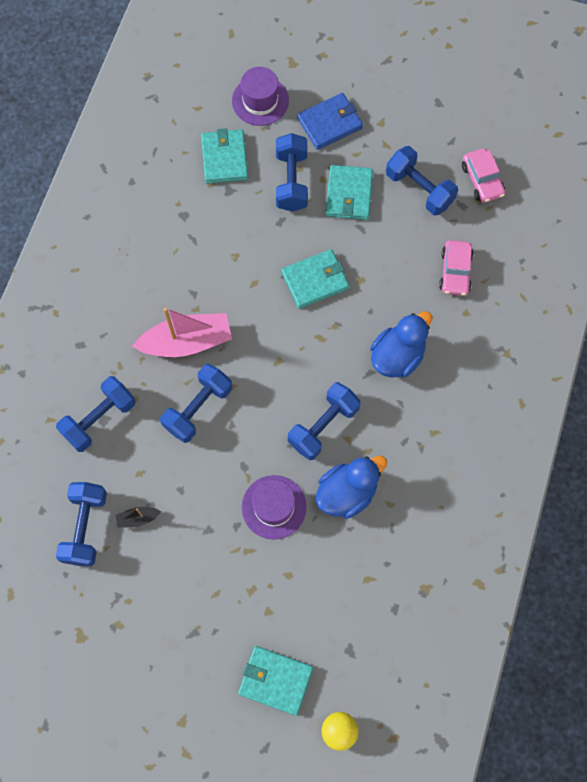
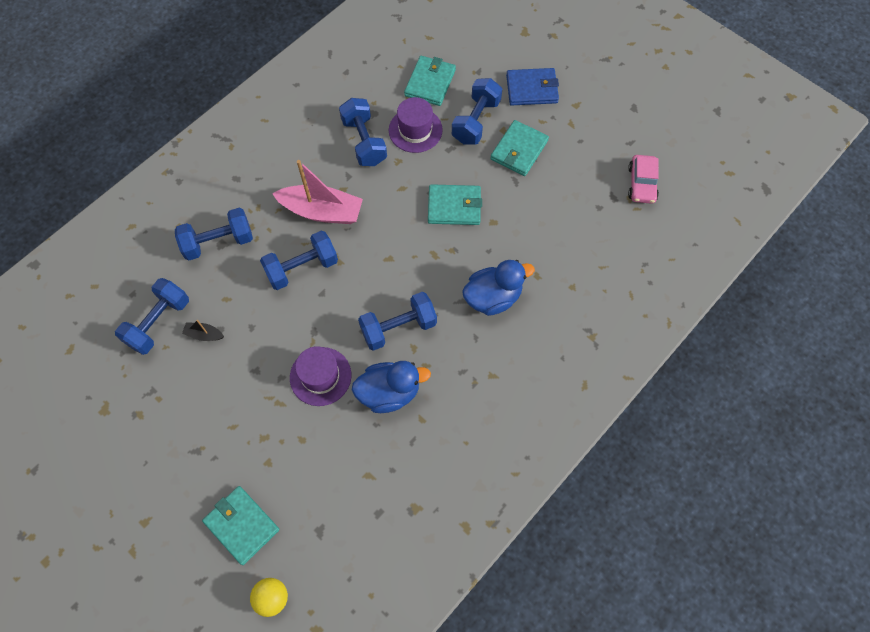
camera: 25 degrees right, 5 degrees down
purple hat [232,67,289,126] -> purple hat moved to [389,97,443,153]
blue dumbbell [386,146,458,215] -> blue dumbbell moved to [339,98,387,166]
pink car [439,240,474,296] -> none

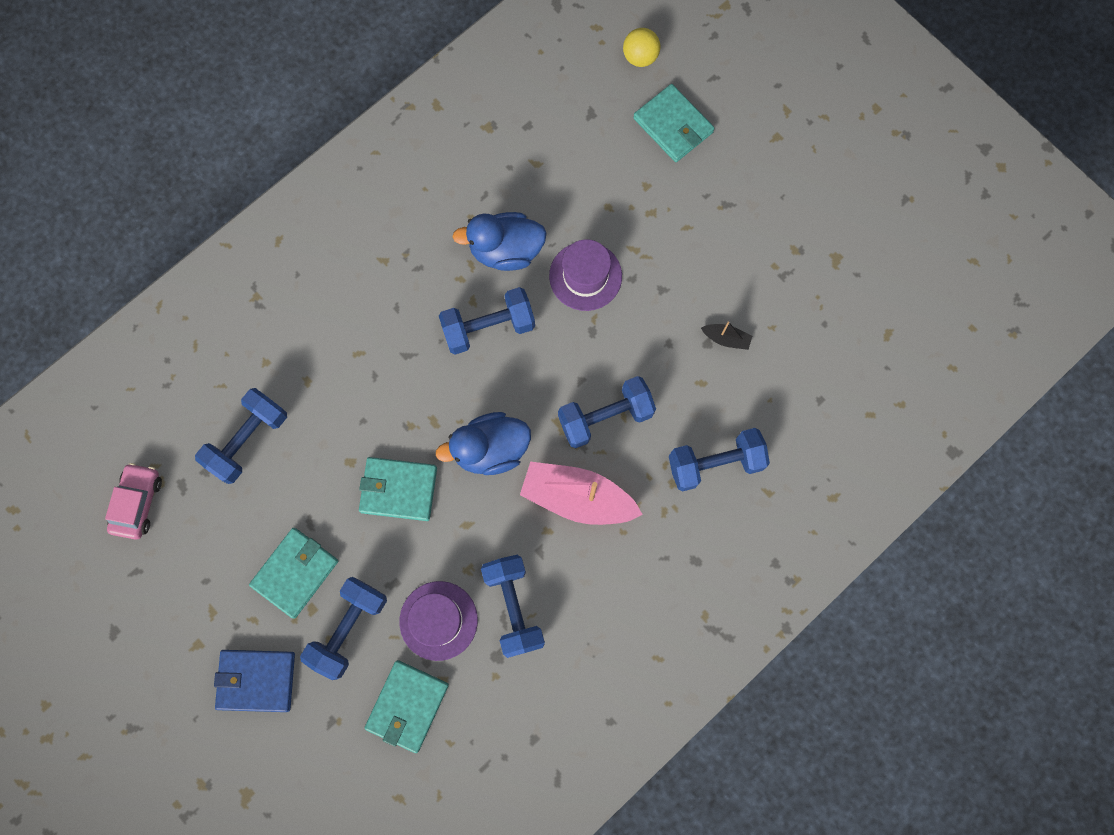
camera: 175 degrees left, 10 degrees up
blue dumbbell [115,278,189,355] -> blue dumbbell moved to [195,388,287,484]
blue duck [462,260,535,316] -> blue duck moved to [436,412,531,475]

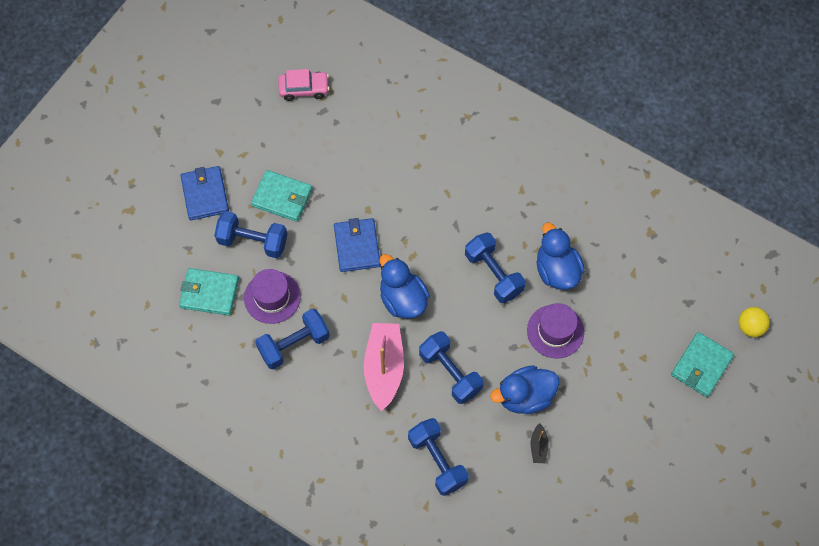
camera: 75 degrees right, 10 degrees down
blue dumbbell [195,388,287,484] -> none
turquoise wallet [359,457,437,521] -> blue wallet [334,218,381,272]
none -> blue duck [490,365,559,414]

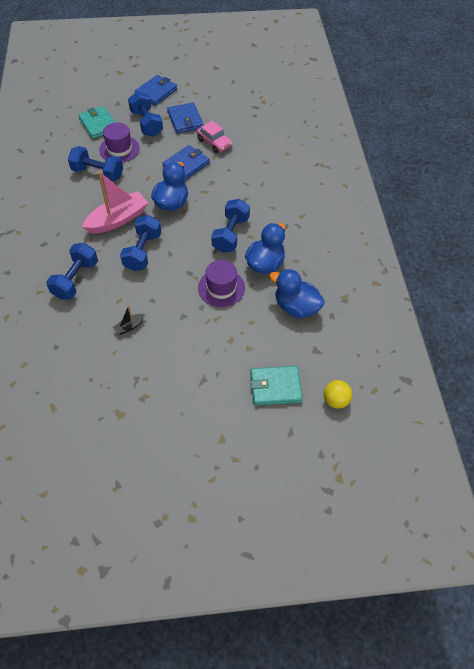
camera: 50 degrees right, 10 degrees down
turquoise wallet [251,170,313,222] -> blue wallet [167,103,204,134]
pink car [278,69,330,101] -> pink car moved to [197,121,232,153]
blue duck [490,365,559,414] -> blue duck moved to [269,269,325,318]

